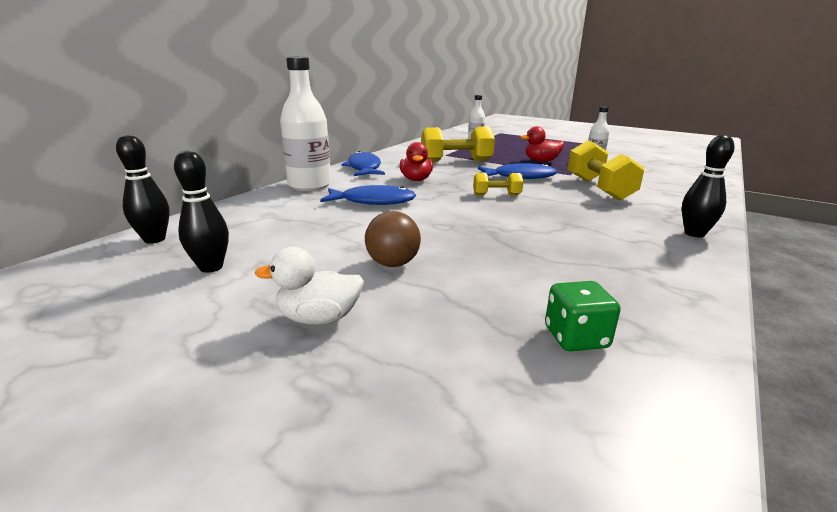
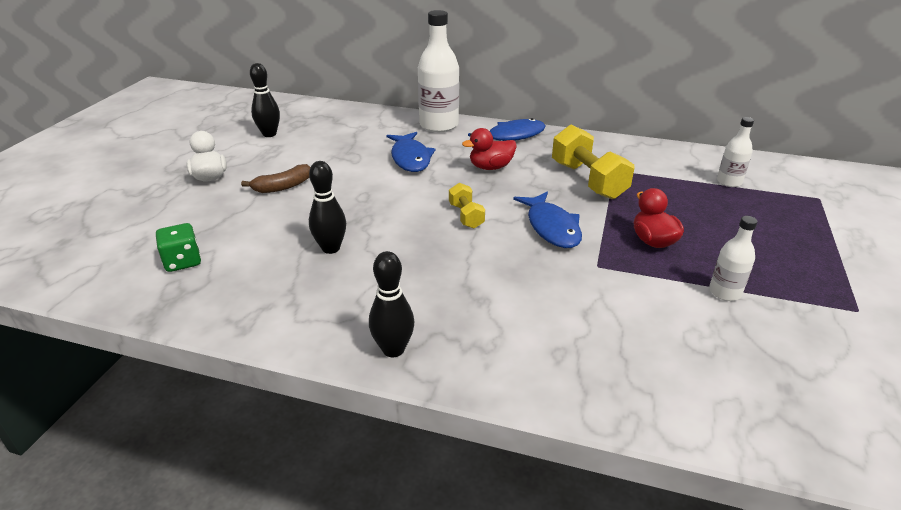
camera: 75 degrees right, 10 degrees up
black bowling pin [116,134,170,244] -> black bowling pin moved to [309,161,346,254]
brown ball [365,211,421,267] -> brown banana [241,164,311,193]
yellow dumbbell [567,140,645,201] -> none

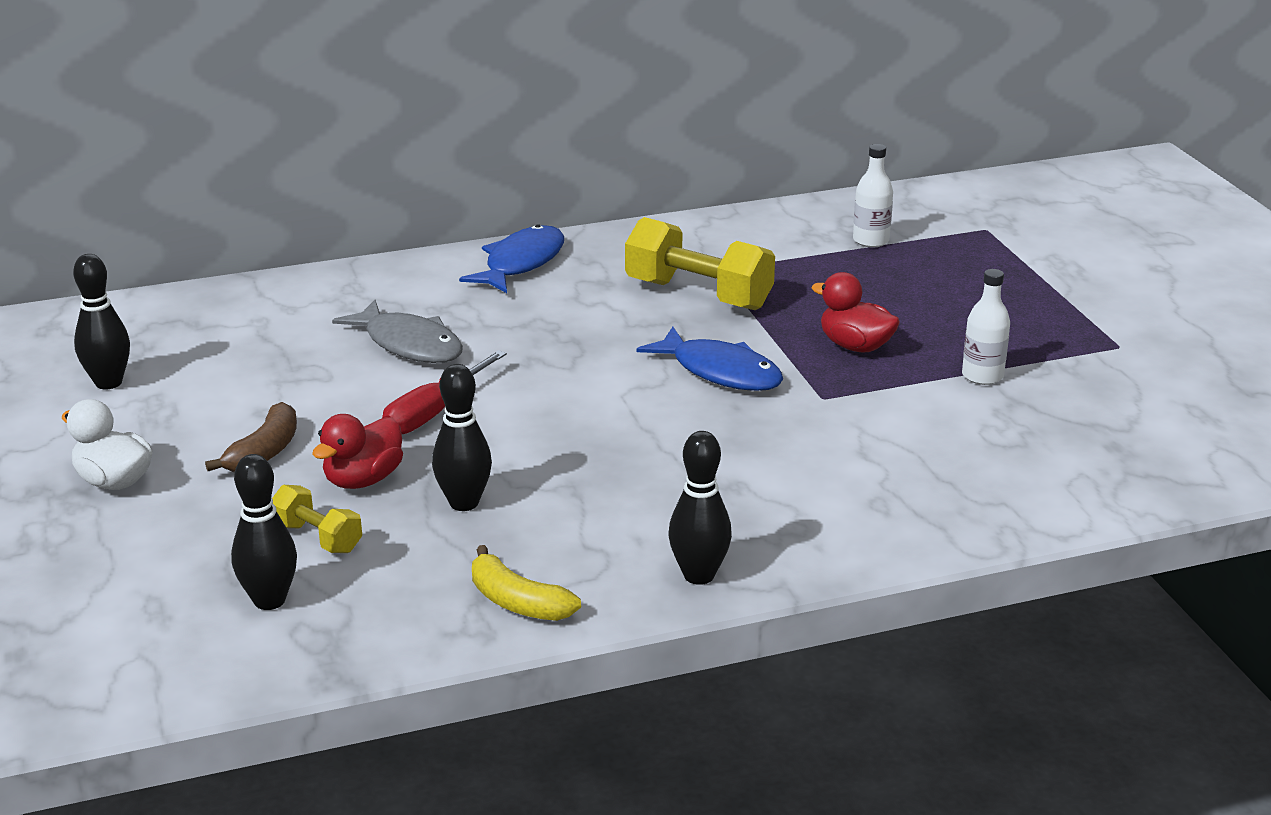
camera: 35 degrees left, 5 degrees down
green dice [156,223,201,272] -> black bowling pin [231,454,297,610]
blue fish [386,132,436,172] -> grey fish [332,300,463,363]
white bottle [418,10,459,132] -> none
yellow dumbbell [449,183,485,229] -> yellow dumbbell moved to [272,485,362,553]
red duck [462,128,517,170] -> red duck moved to [312,414,403,489]
none -> red screwdriver [382,350,507,434]
none -> yellow banana [472,545,581,621]

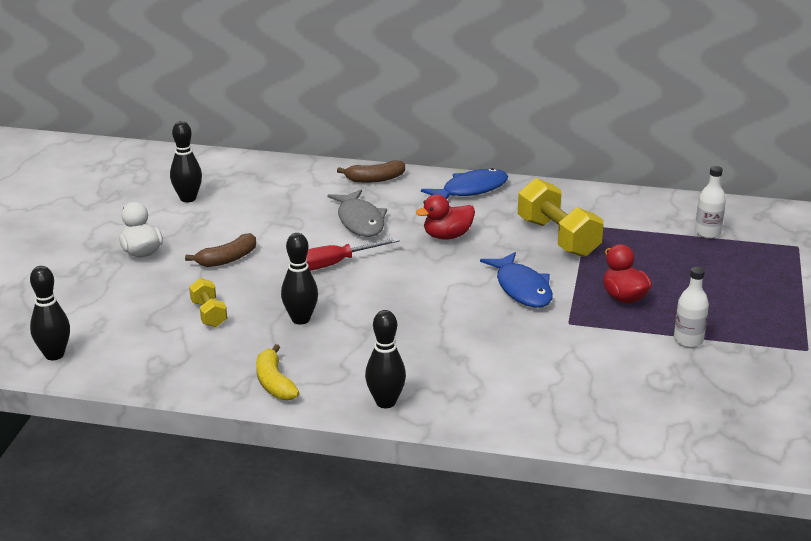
camera: 30 degrees right, 0 degrees up
black bowling pin [231,454,297,610] -> black bowling pin moved to [30,266,70,360]
red duck [312,414,403,489] -> red duck moved to [416,194,475,239]
none -> brown banana [337,161,405,183]

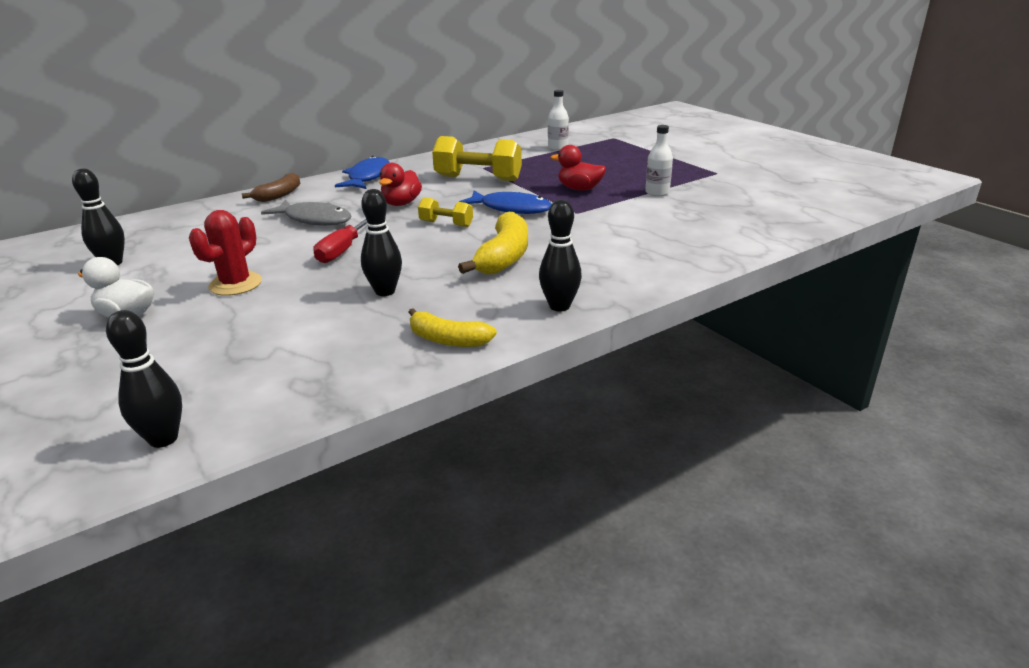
camera: 45 degrees left, 0 degrees up
brown banana [185,233,256,267] -> red cactus [189,210,262,296]
yellow dumbbell [189,278,227,327] -> yellow dumbbell moved to [418,197,473,227]
none -> yellow banana [458,212,528,275]

